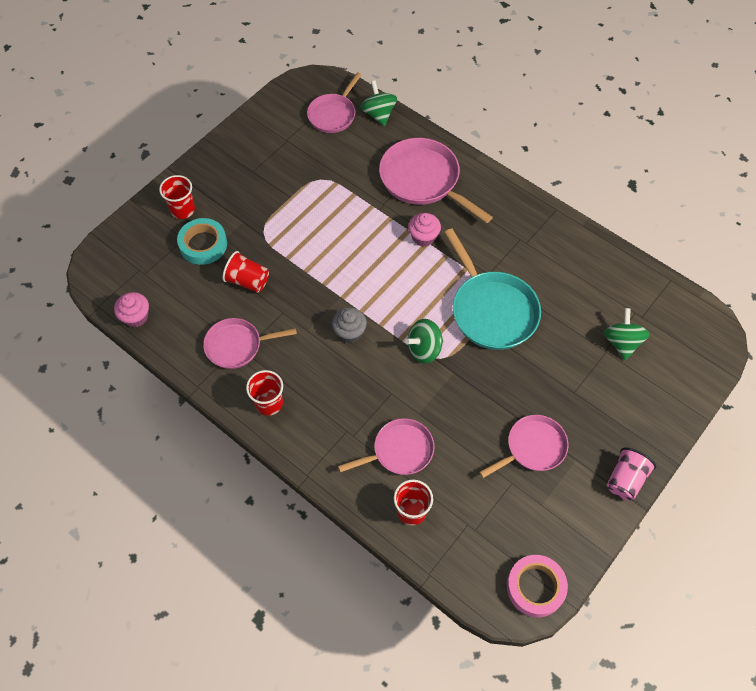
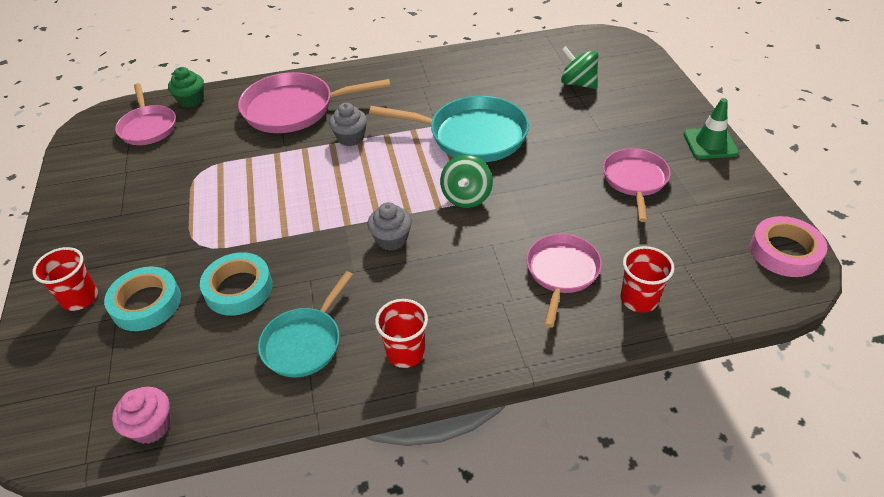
camera: 50 degrees left, 15 degrees down
pink pan [203,318,297,369] -> turquoise pan [258,271,353,377]
red cup [222,251,269,293] -> turquoise tape [200,252,272,316]
green spinning top [360,80,397,126] -> green cupcake [168,67,204,108]
pink cupcake [408,213,441,246] -> grey cupcake [329,103,367,146]
pink cup [607,447,656,500] -> green traffic cone [684,98,739,159]

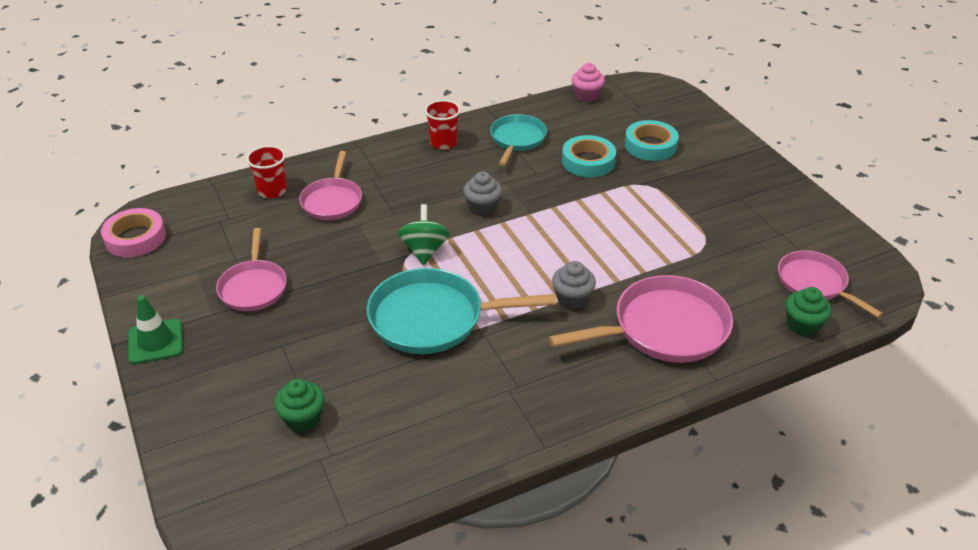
camera: 165 degrees right, 5 degrees down
red cup [32,247,98,311] -> none
green spinning top [561,46,599,89] -> green cupcake [274,379,325,432]

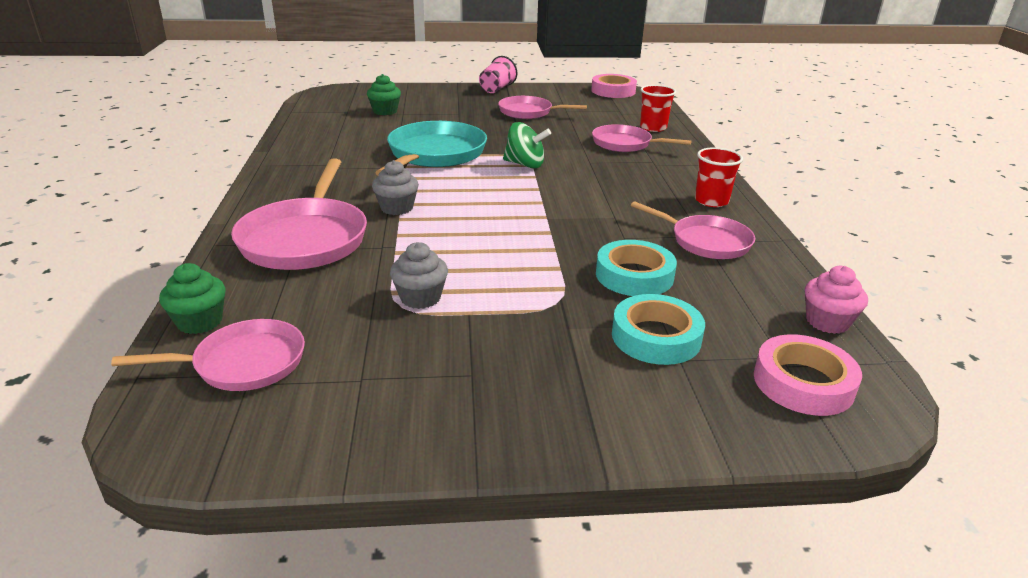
camera: 110 degrees right, 10 degrees down
green traffic cone [128,295,183,364] -> pink cup [479,56,517,93]
grey cupcake [463,172,502,216] -> grey cupcake moved to [390,242,448,309]
turquoise pan [490,114,547,166] -> pink pan [631,201,755,259]
none -> pink tape [754,334,862,416]

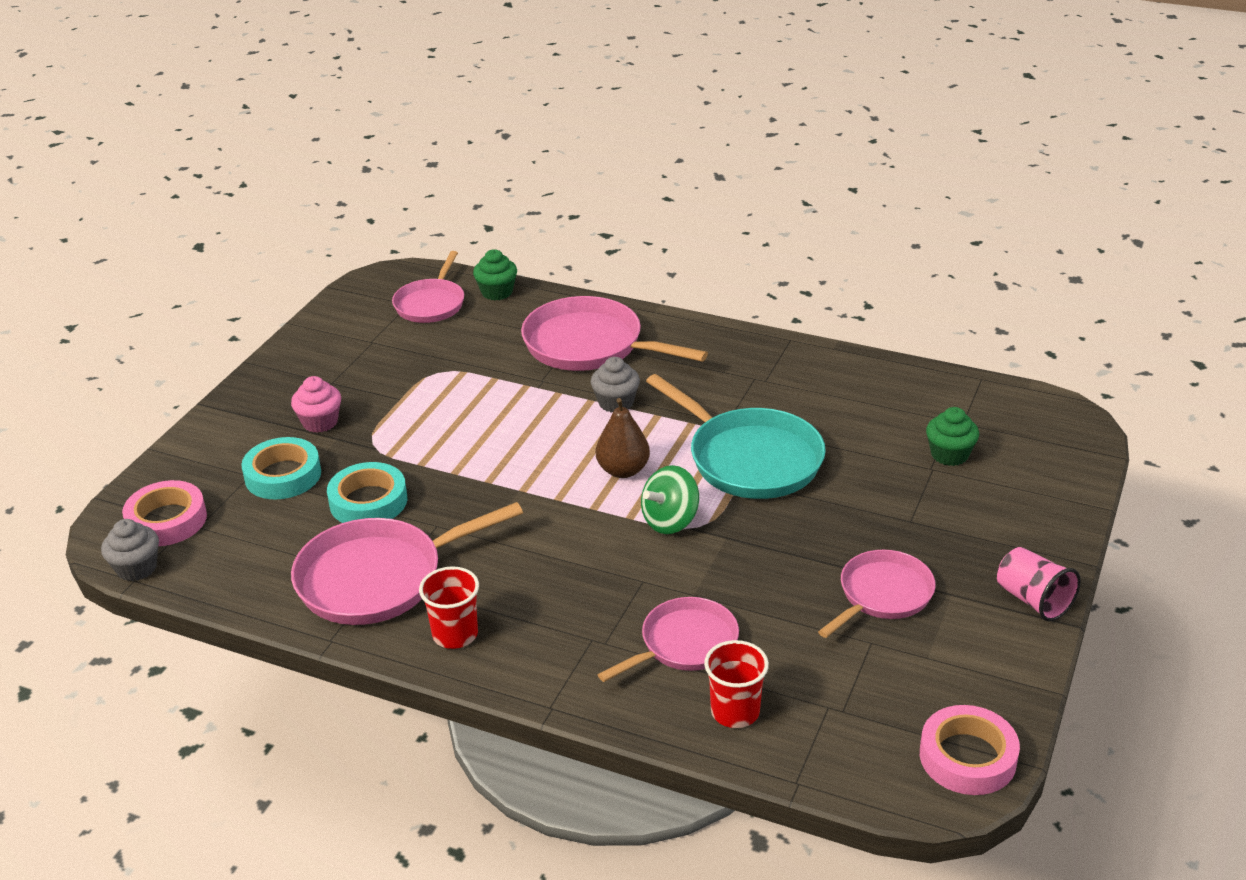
camera: 120 degrees right, 5 degrees up
grey cupcake [390,242,448,309] -> grey cupcake moved to [101,519,159,581]
pink pan [631,201,755,259] -> pink pan [291,502,523,625], size x1.59
pink cupcake [805,266,868,334] -> pink cupcake moved to [291,376,341,433]
none -> brown pear [596,398,650,478]

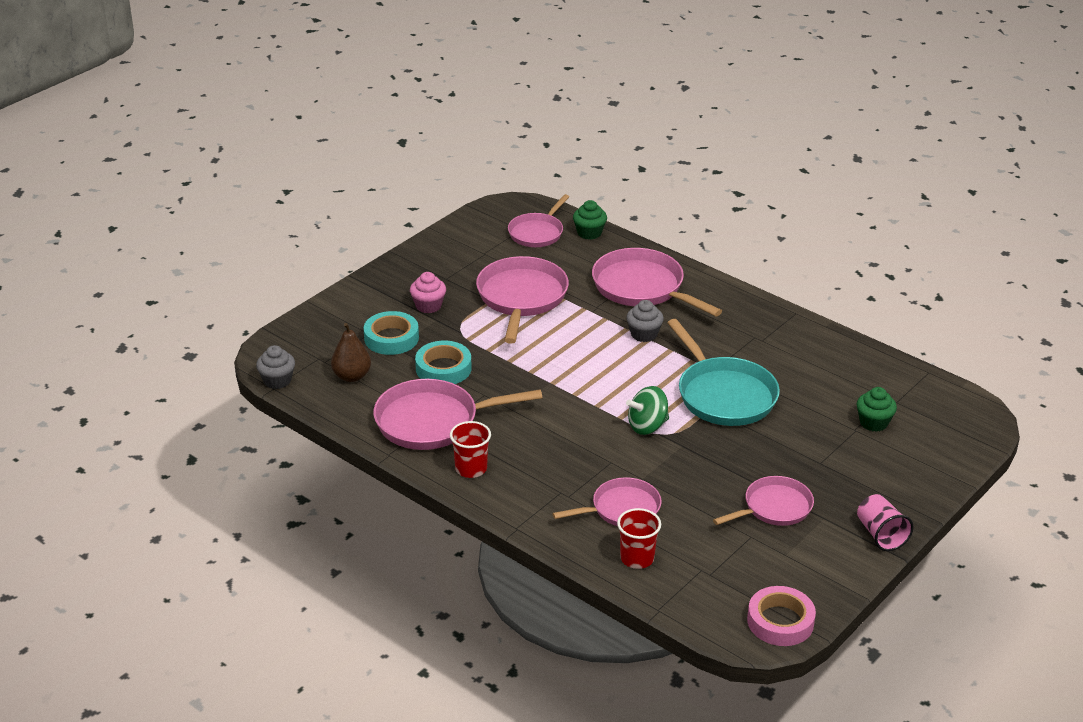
camera: 15 degrees right, 0 degrees up
pink tape [122,480,207,546] -> none
brown pear [596,398,650,478] -> brown pear moved to [331,323,371,382]
none -> pink pan [476,256,569,344]

